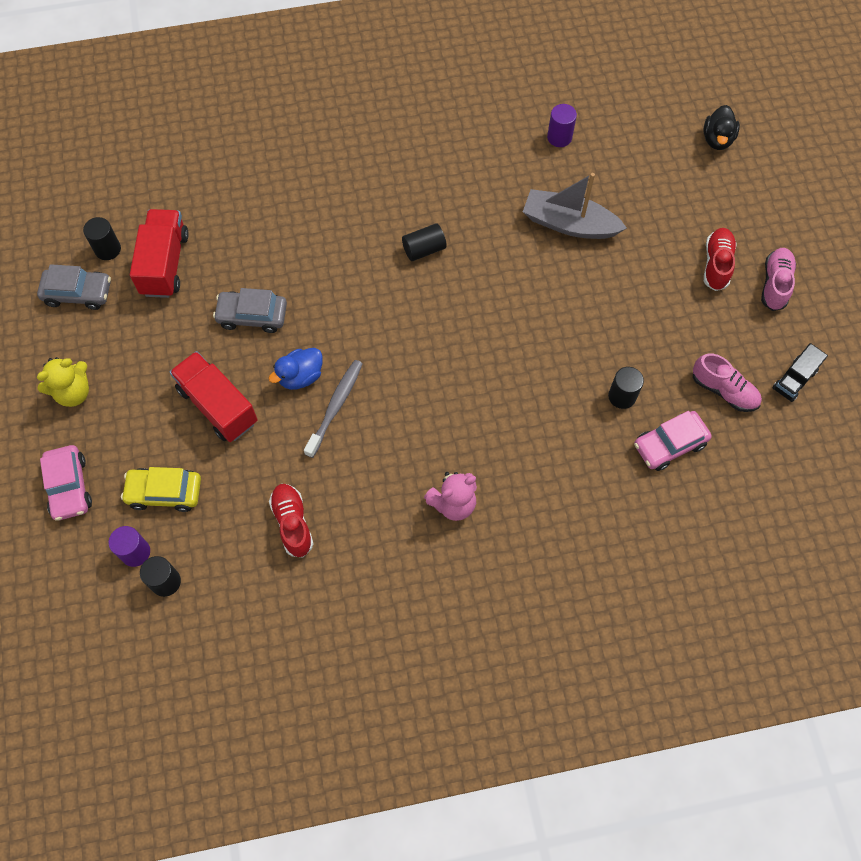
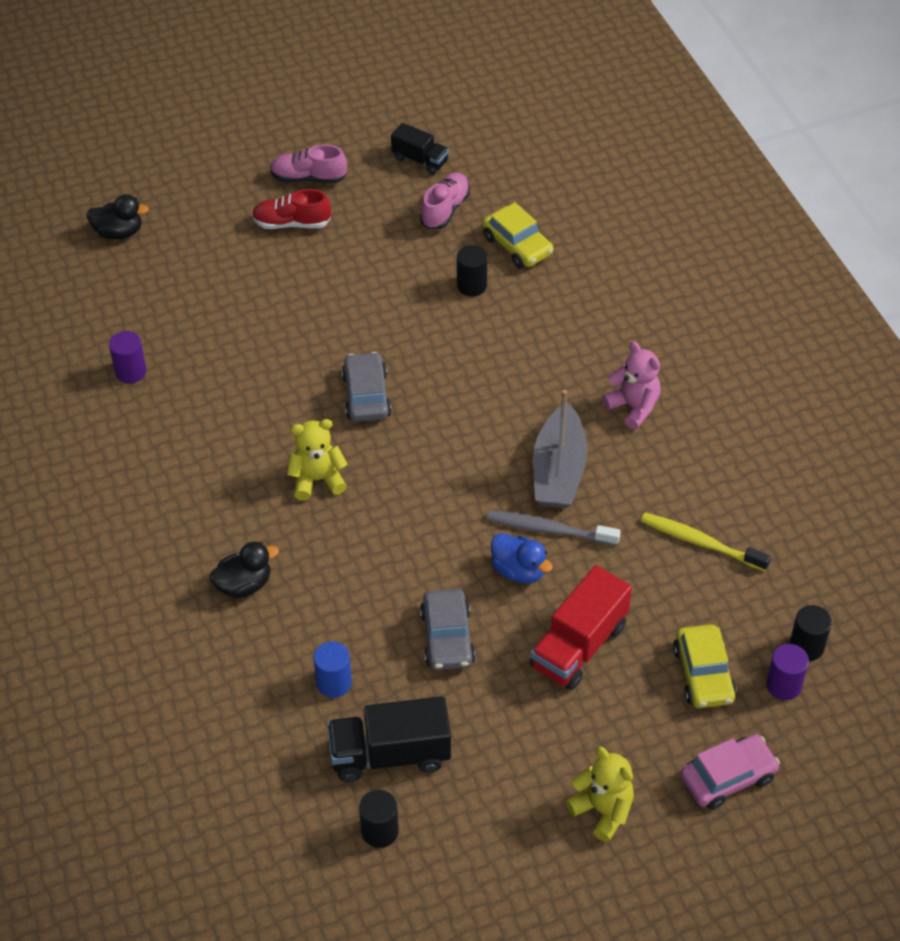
camera: 100 degrees left, 15 degrees down
grey car [37,264,111,310] -> grey car moved to [342,352,391,422]
red truck [130,209,189,298] -> black truck [327,696,451,782]
red shoe [269,484,314,558] -> yellow toothbrush [641,513,771,571]
black cylinder [402,223,447,261] -> yellow teddy bear [287,419,348,501]
grey boat [523,173,627,239] -> grey boat moved to [533,390,587,508]
pink car [634,411,712,471] -> yellow car [483,202,553,268]
none -> black duck [209,542,279,598]
none -> blue cylinder [313,641,352,698]

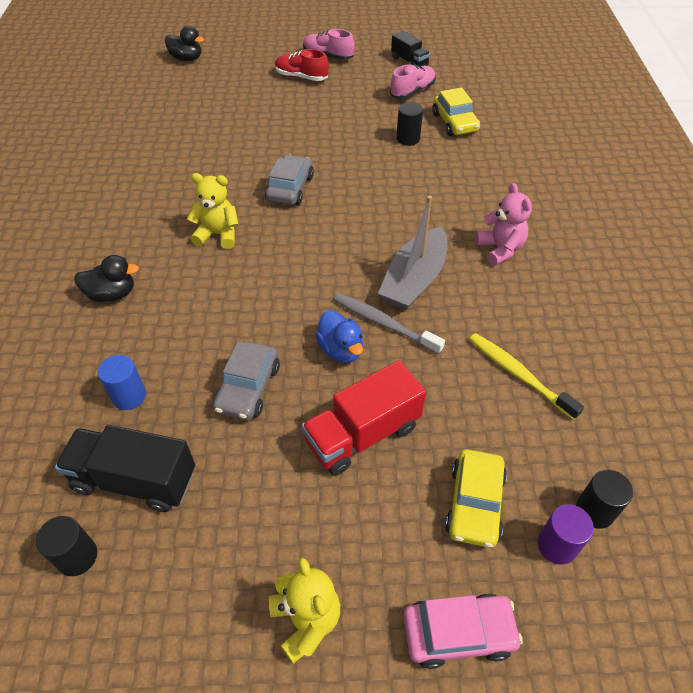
camera: 20 degrees right, 0 degrees up
purple cylinder [109,331,147,383] -> none

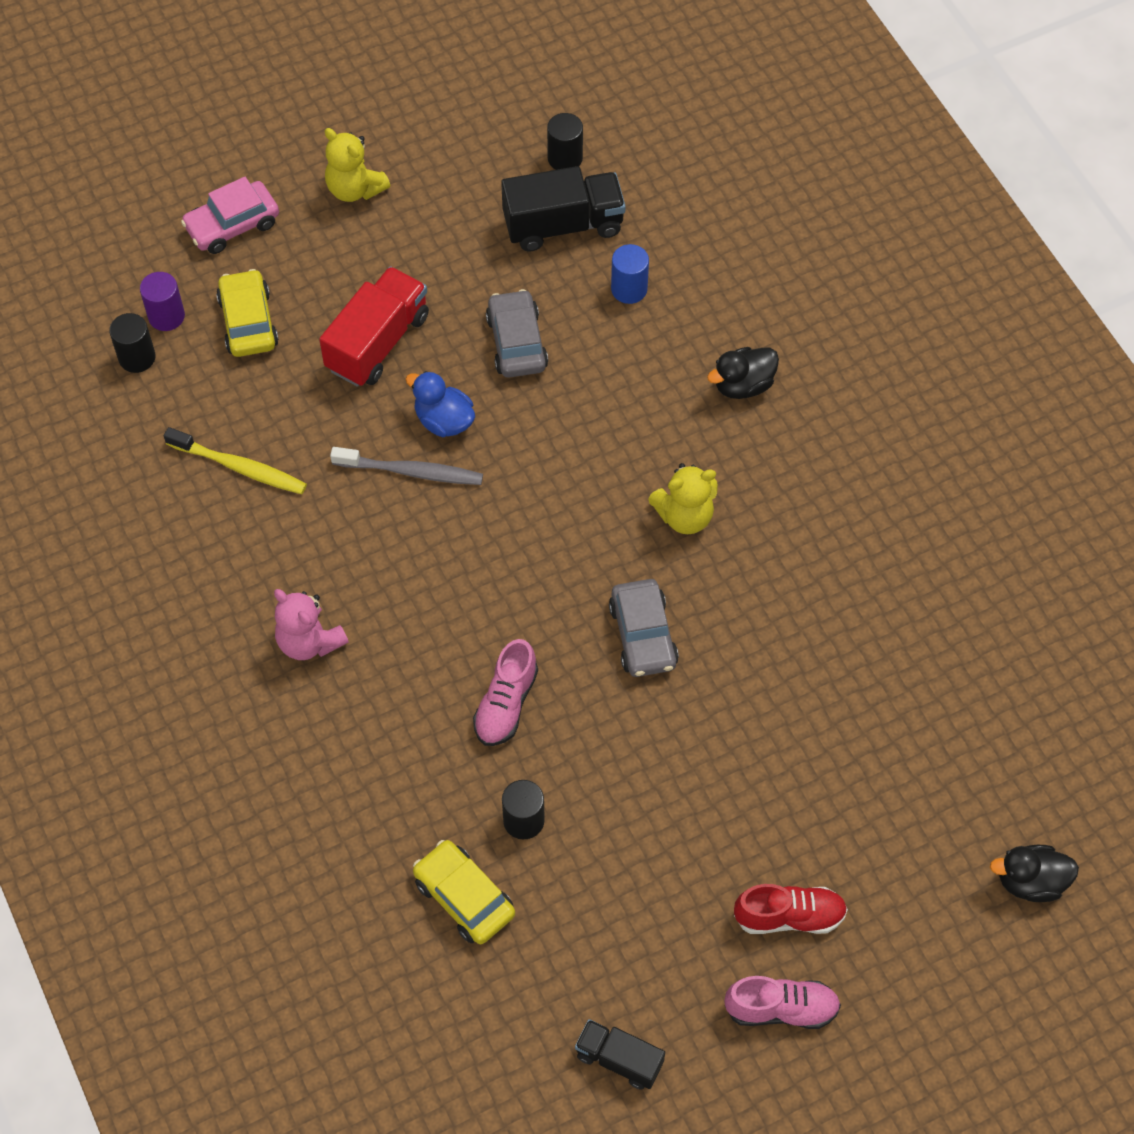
camera: 155 degrees right, 10 degrees up
grey boat [378,195,447,310] -> none
pink shoe [390,64,436,99] -> pink shoe moved to [473,639,538,746]

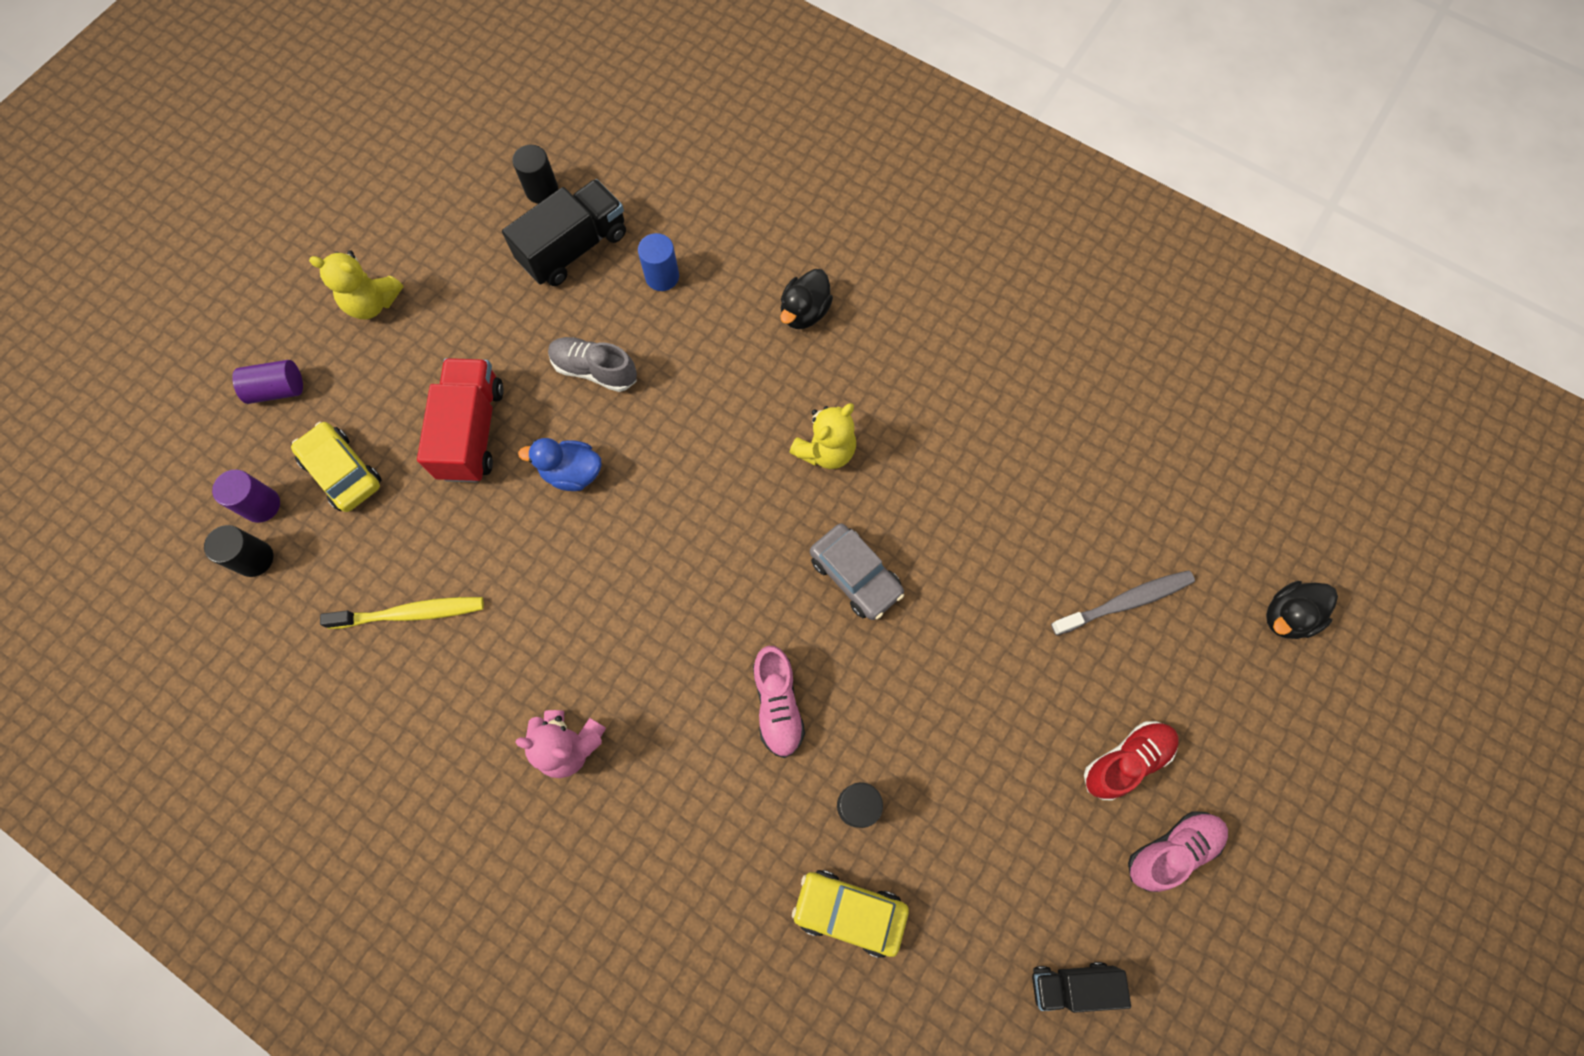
camera: 30 degrees left, 10 degrees up
pink car [181,177,279,254] -> purple cylinder [232,360,303,404]
grey toothbrush [330,447,483,485] -> grey toothbrush moved to [1051,570,1195,635]
grey car [486,289,548,378] -> grey shoe [548,337,637,392]

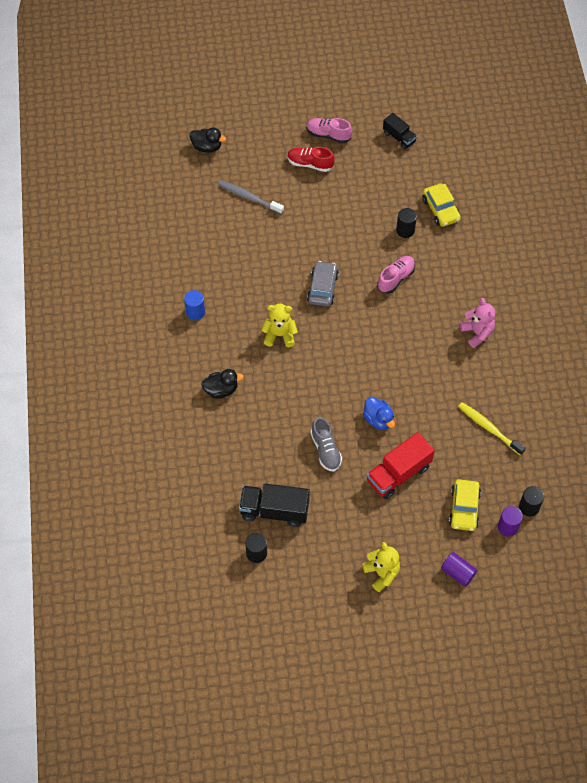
camera: 130 degrees left, 10 degrees down
blue cylinder [638,233,679,291] -> blue cylinder moved to [184,290,205,320]

